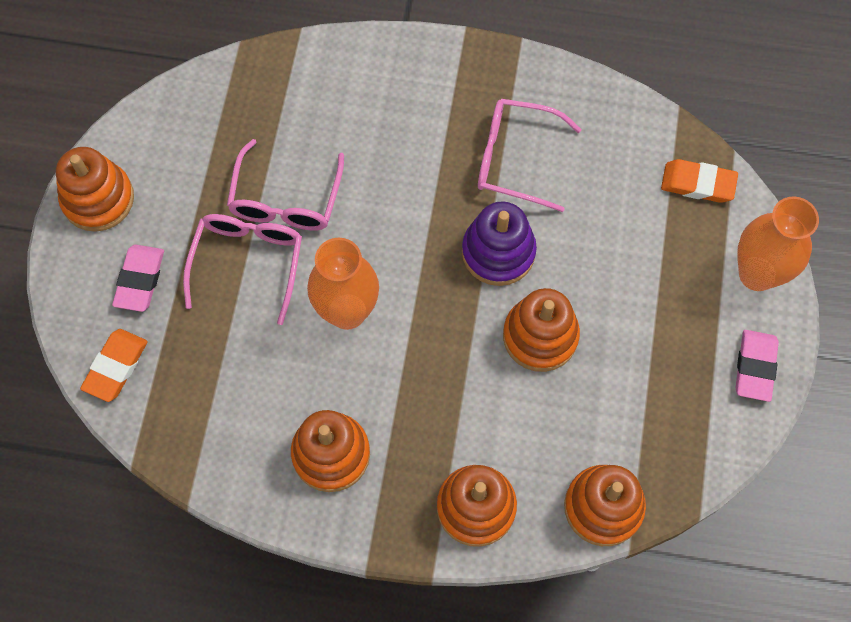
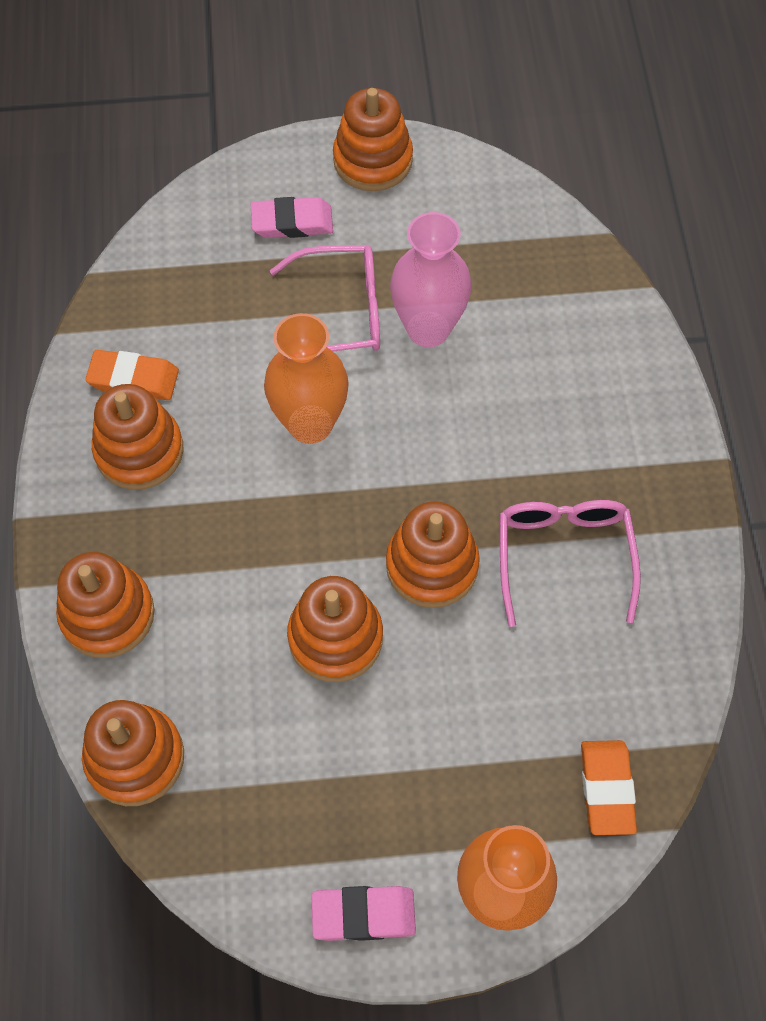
camera: 75 degrees right, 5 degrees down
orange eraser [80,329,148,402] -> orange eraser moved to [85,350,179,400]
pink glasses [227,139,344,231] -> pink vase [390,212,472,347]
purple stacking toy [462,201,537,286] -> orange stacking toy [386,501,480,608]

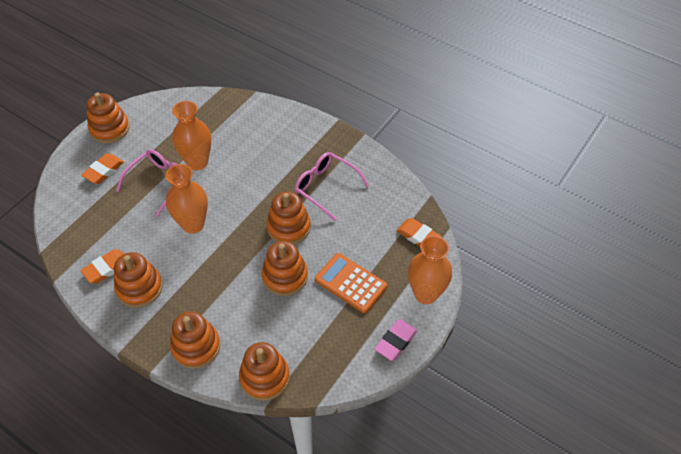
camera: 50 degrees left, 10 degrees down
pink eraser [251,197,333,238] -> orange eraser [81,153,124,184]
pink vase [390,212,472,347] -> orange vase [172,101,211,170]
none -> orange calculator [315,253,387,313]

